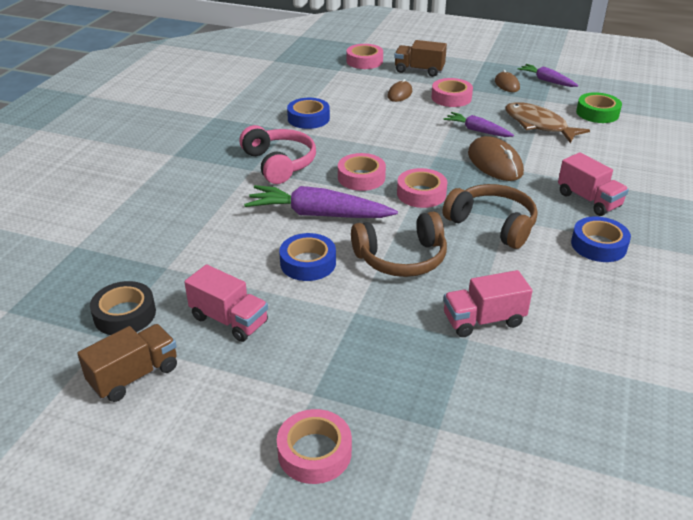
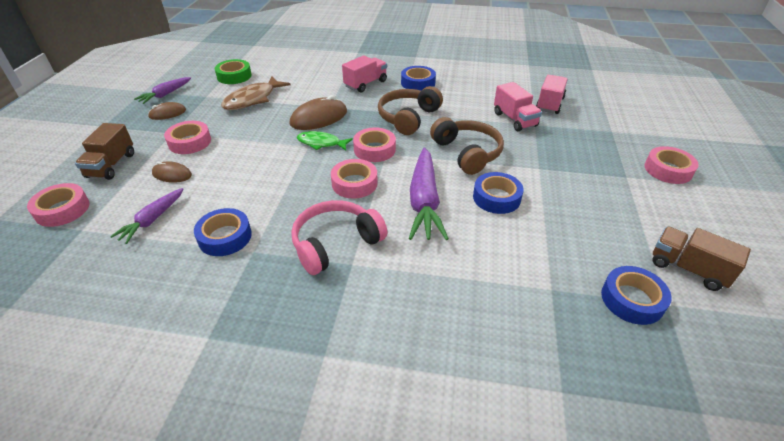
camera: 100 degrees left, 5 degrees up
black tape [90,281,156,335] -> blue tape [601,266,672,325]
pink truck [184,264,268,342] -> pink truck moved to [536,75,568,114]
purple carrot [444,112,514,137] -> purple carrot moved to [110,188,183,244]
none -> green fish [297,131,353,150]

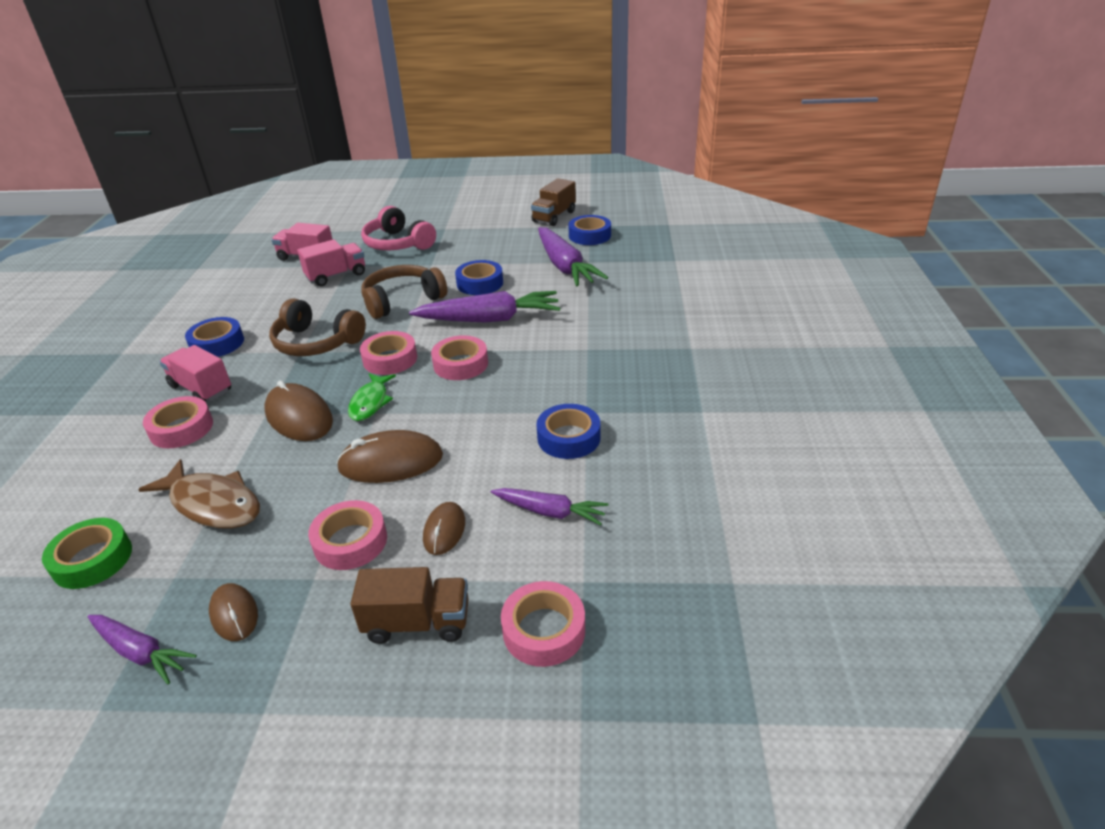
camera: 95 degrees left, 5 degrees down
pink headphones [291,200,387,275] -> pink headphones moved to [361,206,436,250]
pink tape [644,146,699,184] -> pink tape moved to [143,396,213,448]
none -> brown mouse [336,430,443,483]
none -> purple carrot [538,227,608,287]

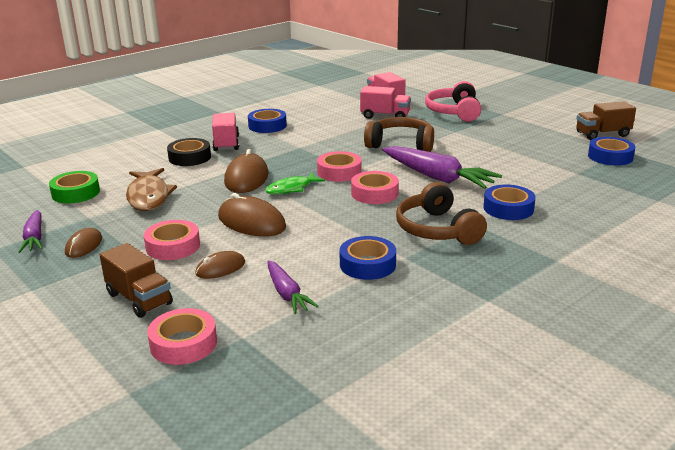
camera: 45 degrees right, 10 degrees down
pink tape [143,396,213,448] -> black tape [167,138,211,166]
brown headphones [269,298,366,356] -> brown headphones moved to [396,182,487,245]
blue tape [455,260,503,295] -> blue tape moved to [483,184,536,220]
purple carrot [538,227,608,287] -> none

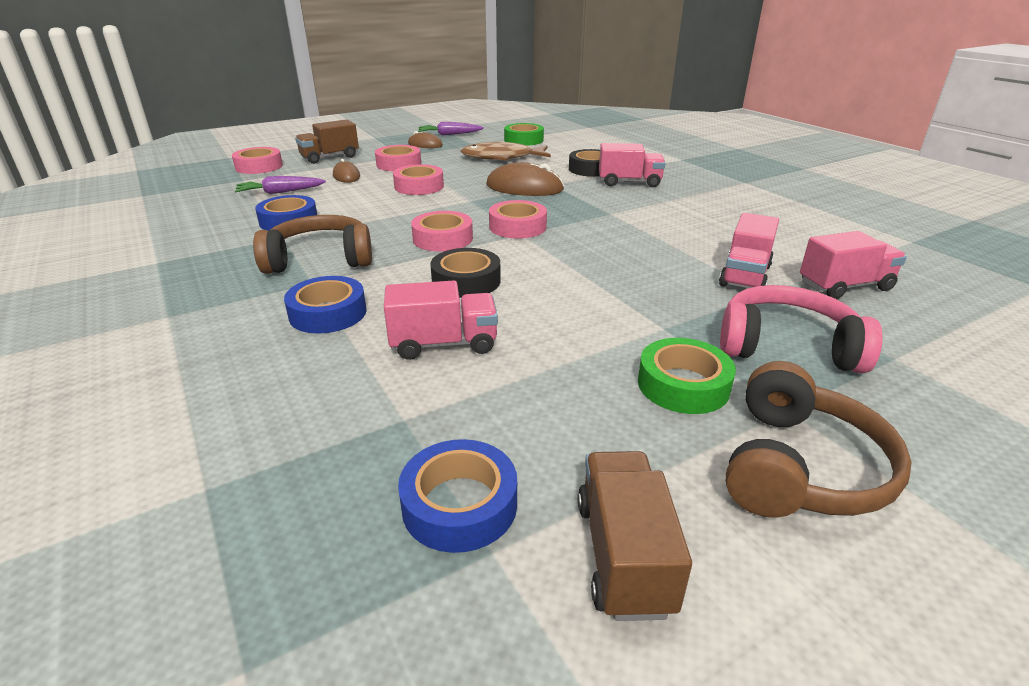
camera: 100 degrees right, 5 degrees up
brown mouse [218,193,286,237] -> pink tape [393,164,444,195]
blue tape [248,109,287,133] -> none
green fish [265,173,325,195] -> none
brown headphones [364,117,434,152] -> brown headphones moved to [725,361,912,518]
purple carrot [382,146,502,189] -> black tape [430,248,501,298]
none -> pink truck [384,281,498,360]
none -> green tape [638,338,736,414]

